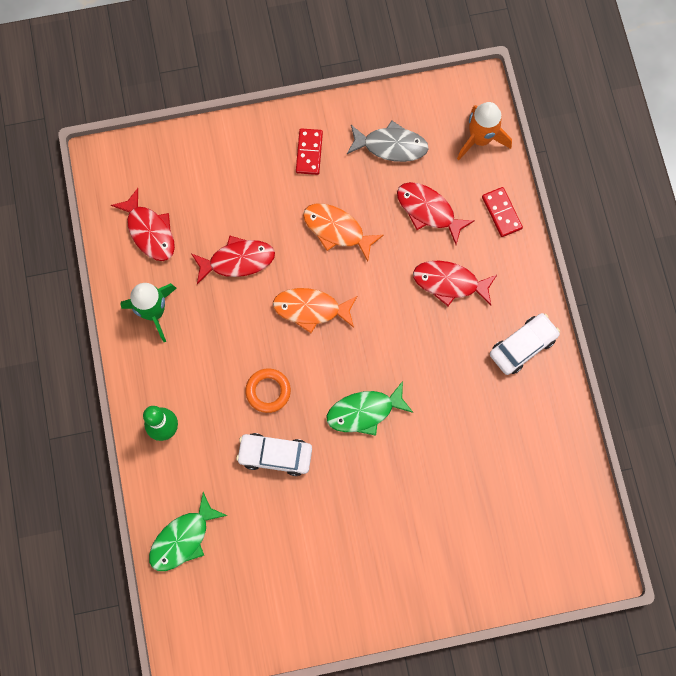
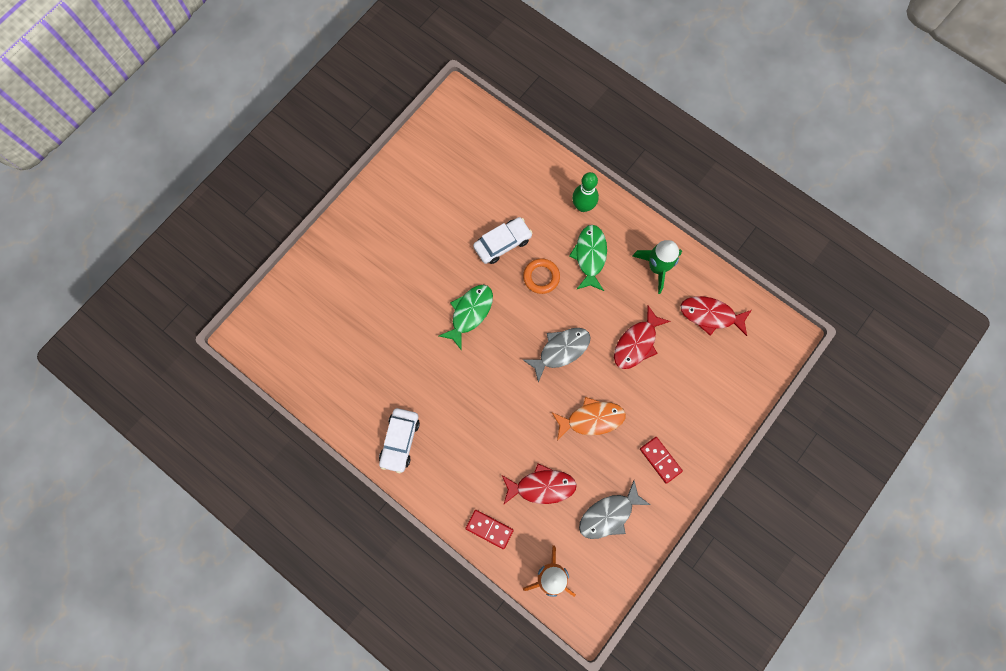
camera: 140 degrees right, 0 degrees up
green fish [149,492,228,571] -> green fish moved to [569,225,607,291]
orange fish [273,288,357,333] -> grey fish [523,328,591,383]
red fish [413,261,497,306] -> none

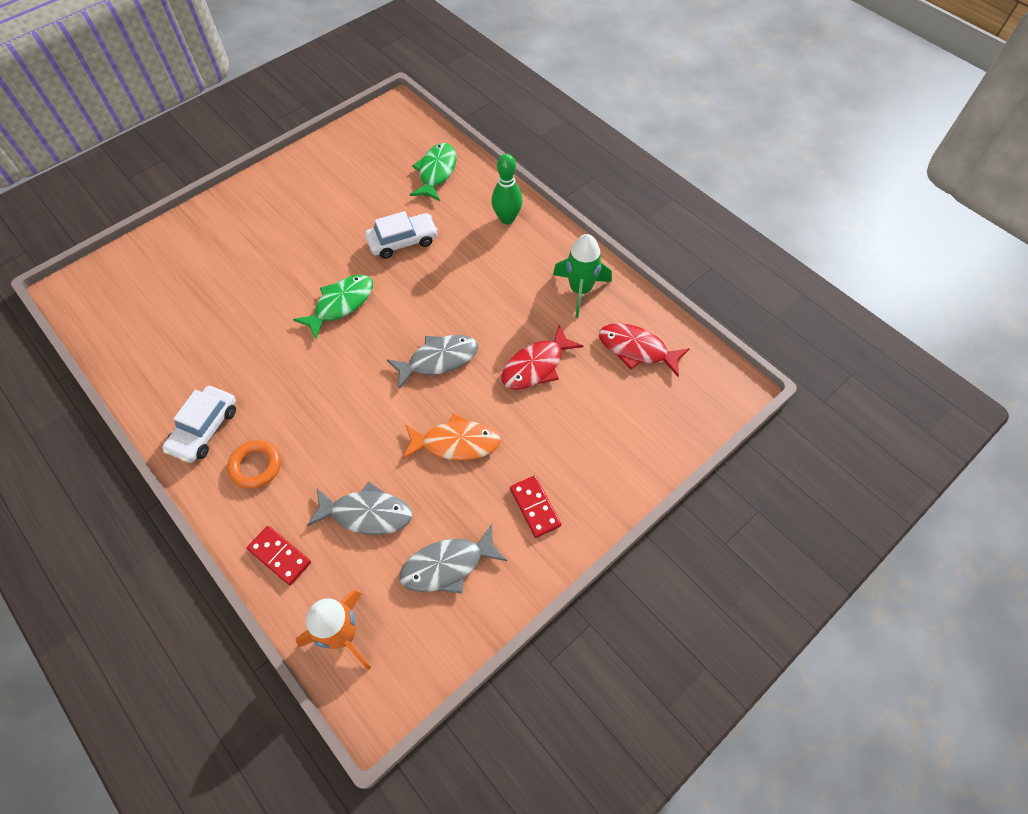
camera: 10 degrees right, 15 degrees down
red fish [502,463,577,504] -> grey fish [307,482,412,535]
orange ring [523,259,560,294] -> orange ring moved to [227,440,281,489]
green fish [569,225,607,291] -> green fish moved to [410,143,456,201]

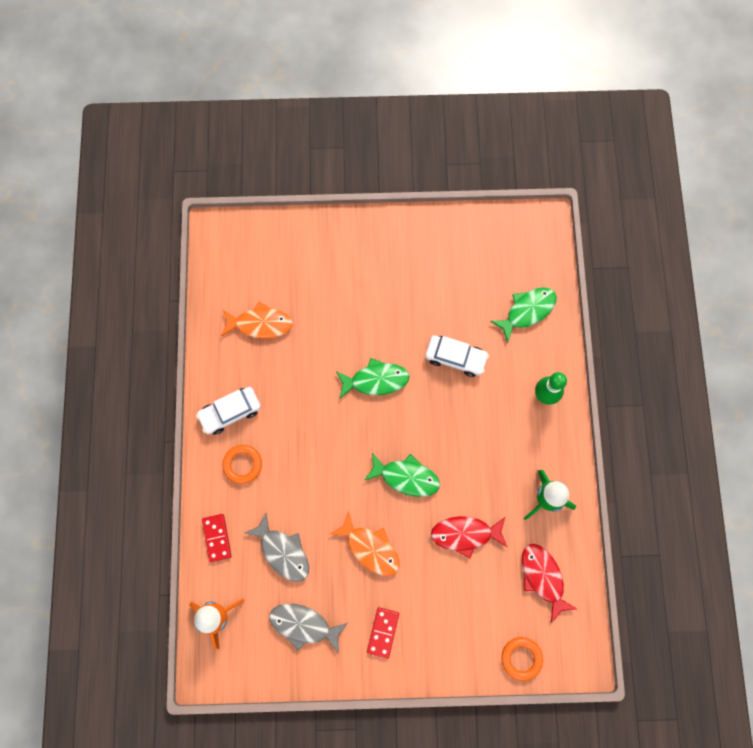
camera: 40 degrees right, 15 degrees up
grey fish [387,335,478,389] -> green fish [365,453,440,497]
none -> orange fish [221,301,293,339]
none -> orange ring [501,637,543,681]

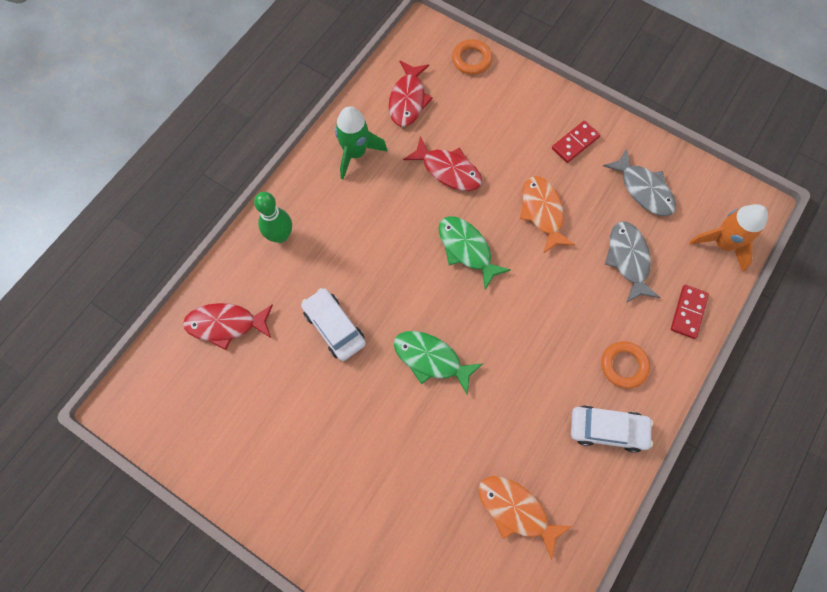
camera: 145 degrees left, 5 degrees down
green fish [490,287,556,343] -> red fish [183,303,273,350]

